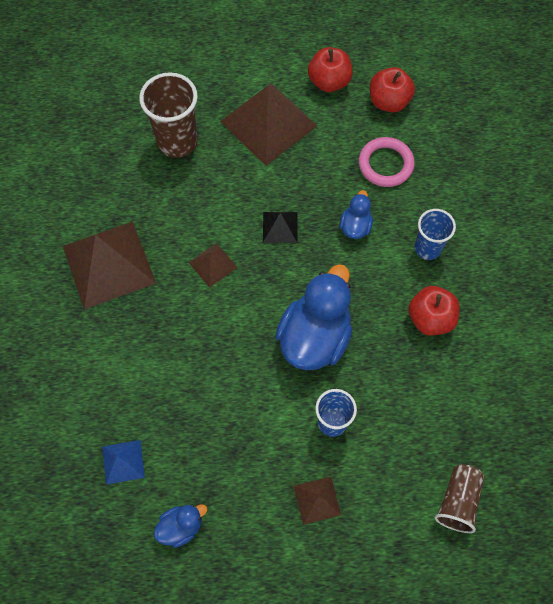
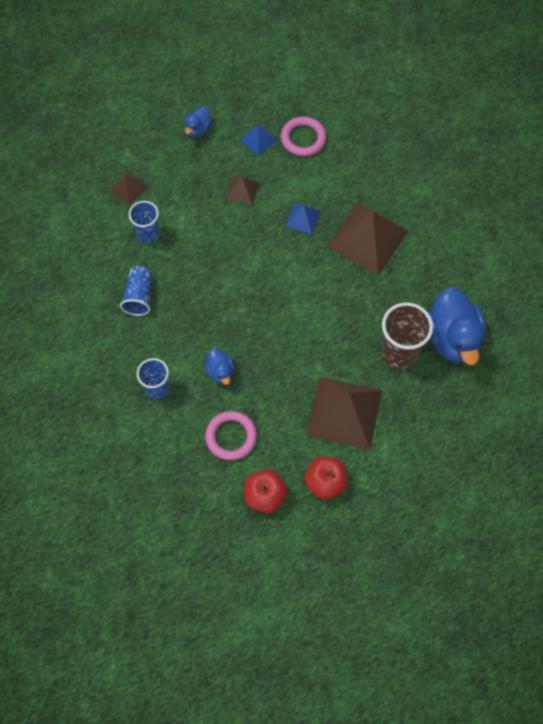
camera: 145 degrees right, 0 degrees up
brown pyramid [189,243,238,288] -> brown pyramid moved to [226,176,260,205]
black pyramid [263,212,298,243] -> none
blue duck [275,264,352,370] -> blue duck moved to [428,287,486,365]
red apple [409,286,460,335] -> none
brown cup [435,464,485,533] -> none
none -> blue cup [120,266,152,316]
none -> pink ring [281,117,326,157]
none -> blue pyramid [285,203,320,234]

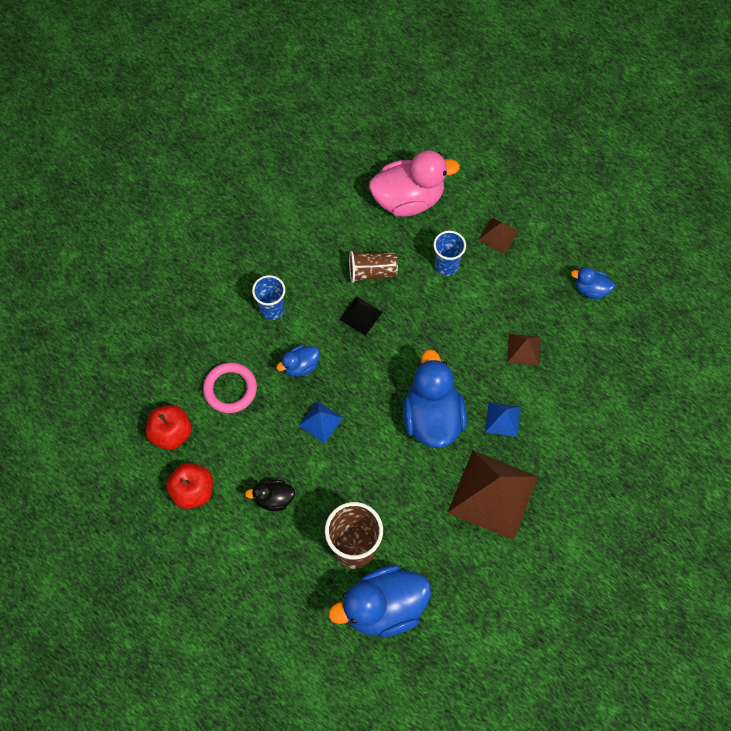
camera: 80 degrees right, 0 degrees up
blue cup [120,266,152,316] -> brown cup [349,251,398,283]
blue pyramid [239,124,277,156] -> blue pyramid moved to [298,401,343,443]
pink ring [281,117,326,157] -> none
brown pyramid [306,377,382,450] -> black duck [245,480,295,511]
none -> black pyramid [340,297,382,336]
none -> pink duck [369,150,460,217]
none -> blue duck [403,349,467,448]

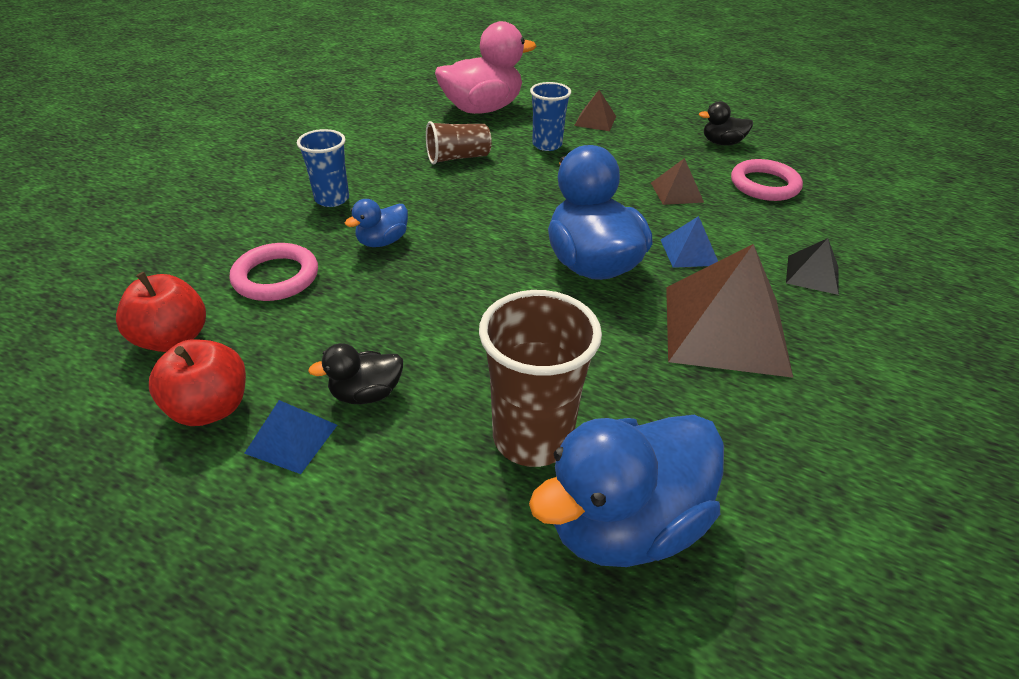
camera: 15 degrees left, 25 degrees down
blue pyramid [298,401,343,443] -> blue pyramid moved to [244,400,337,474]
black pyramid [340,297,382,336] -> black pyramid moved to [786,238,839,295]
blue duck [571,267,615,299] -> black duck [699,101,753,145]
none -> pink ring [731,159,803,201]

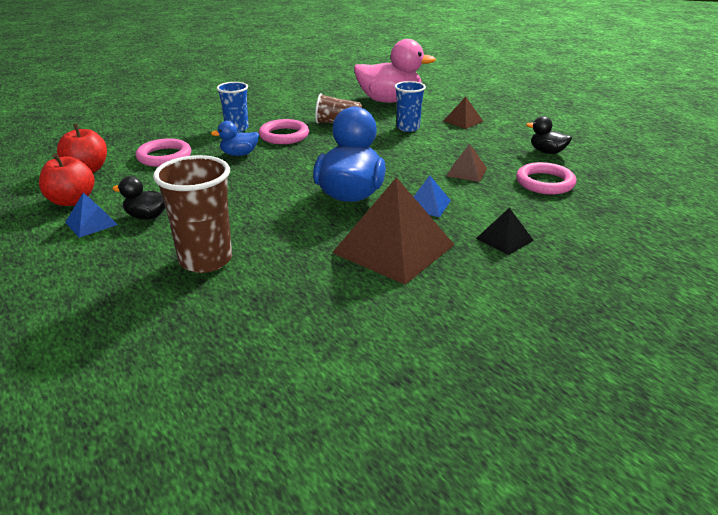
camera: 30 degrees right, 10 degrees down
blue duck [529,415,724,567] -> none
none -> pink ring [259,119,309,144]

